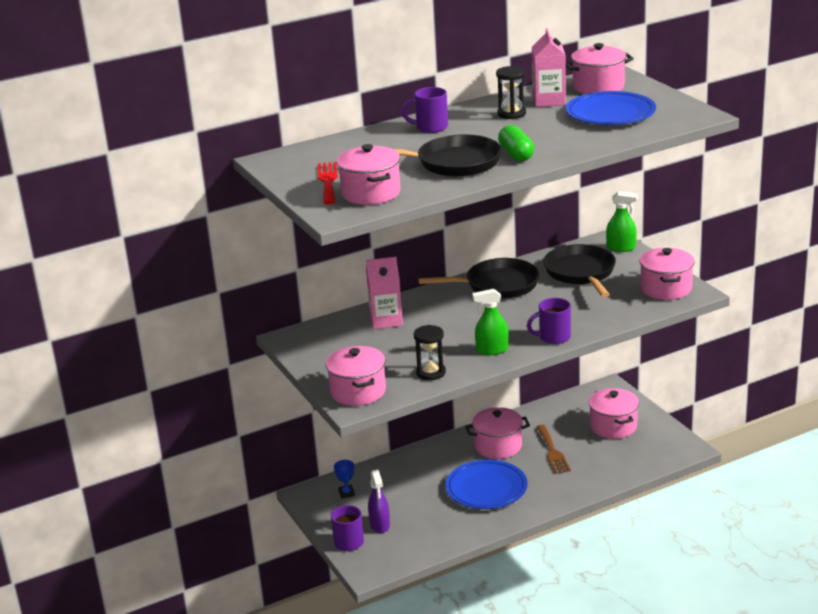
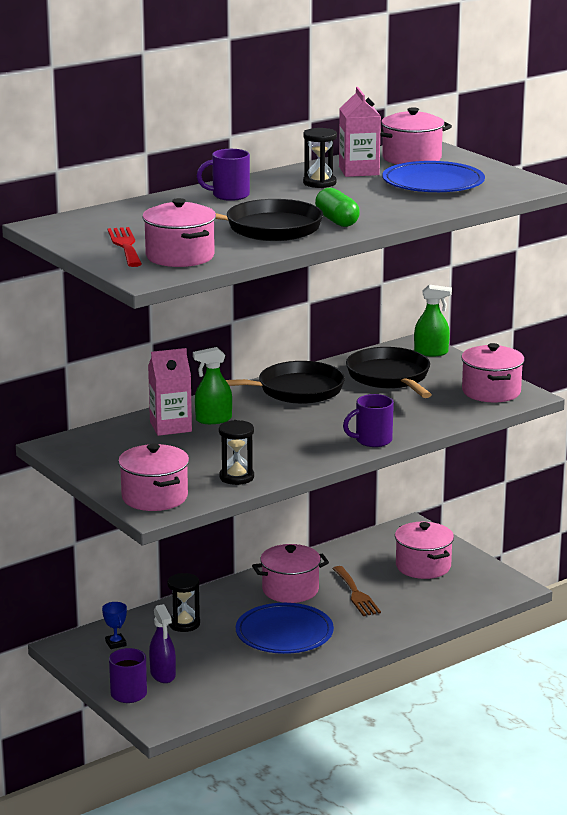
camera: 10 degrees left, 5 degrees down
green spray bottle [472,289,509,355] -> green spray bottle moved to [193,347,232,424]
none -> black hourglass [168,573,200,632]

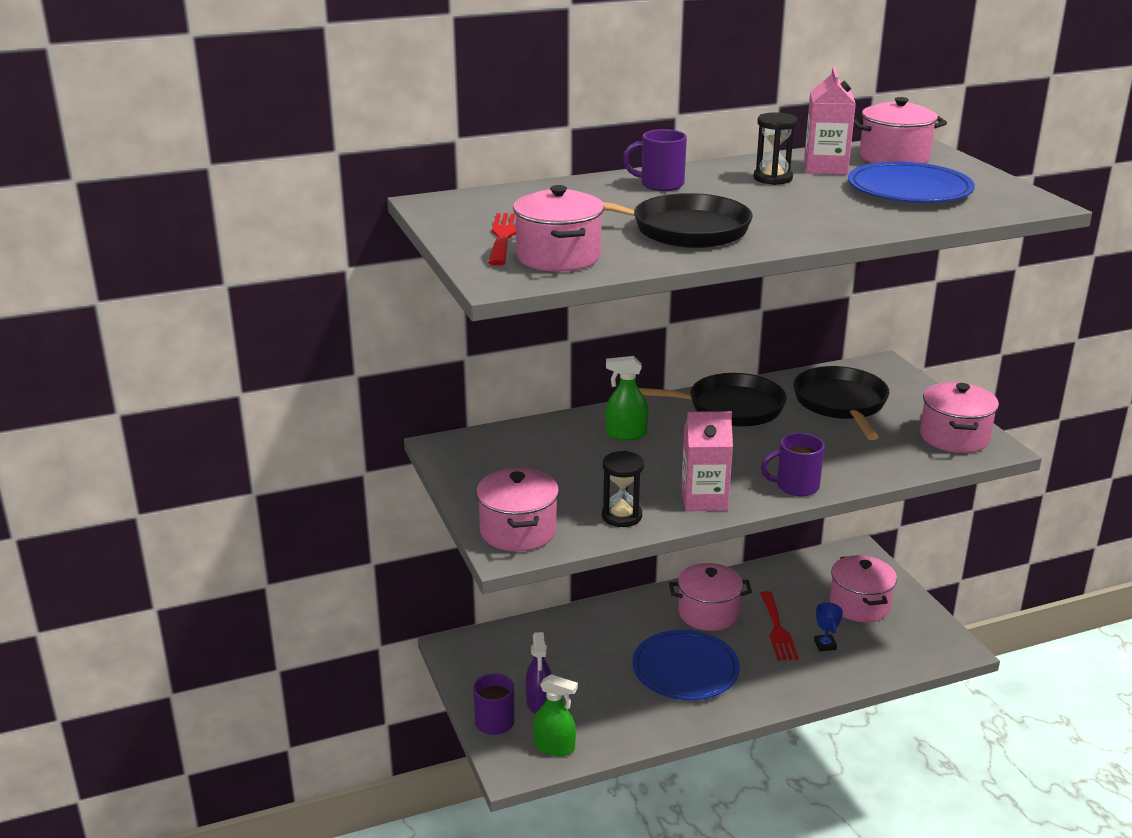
camera: 15 degrees right, 5 degrees up
blue trophy [102,602,127,649] -> blue trophy moved to [814,602,843,651]
pink carton [148,348,192,436] -> pink carton moved to [681,411,733,511]
black hourglass [168,573,200,632] -> none
green capsule [315,188,360,227] -> none
brown fork [332,566,381,616] -> red fork [760,591,799,661]
green spray bottle [414,285,452,356] -> green spray bottle moved to [533,674,578,756]

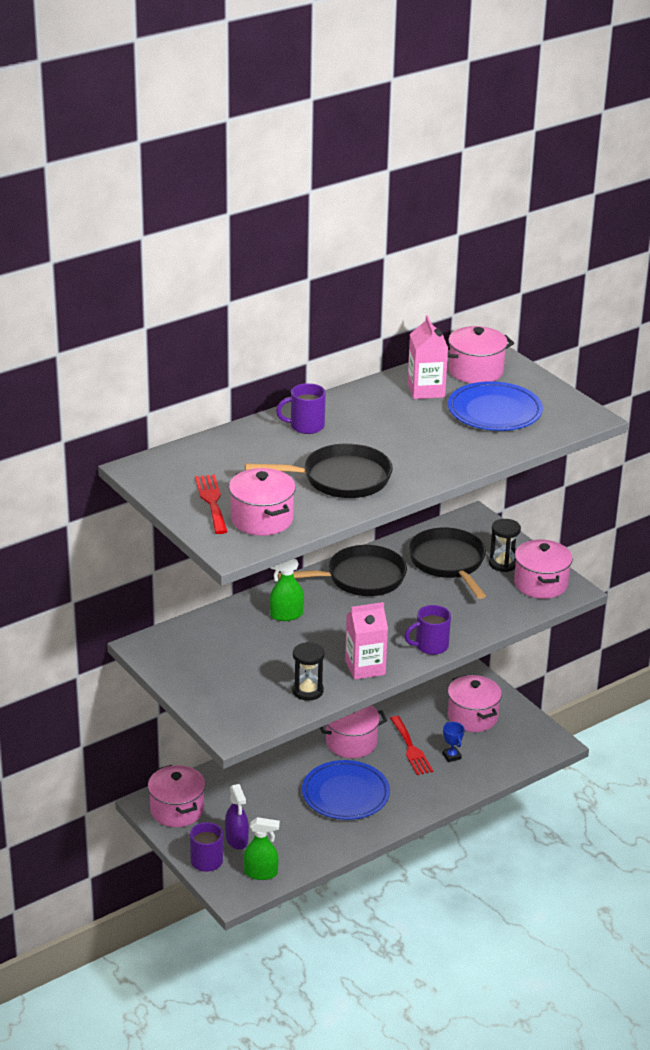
camera: 15 degrees left, 5 degrees up
pink pot [476,468,559,552] -> pink pot moved to [148,765,205,827]
black hourglass [753,112,798,185] -> black hourglass moved to [489,519,521,572]

